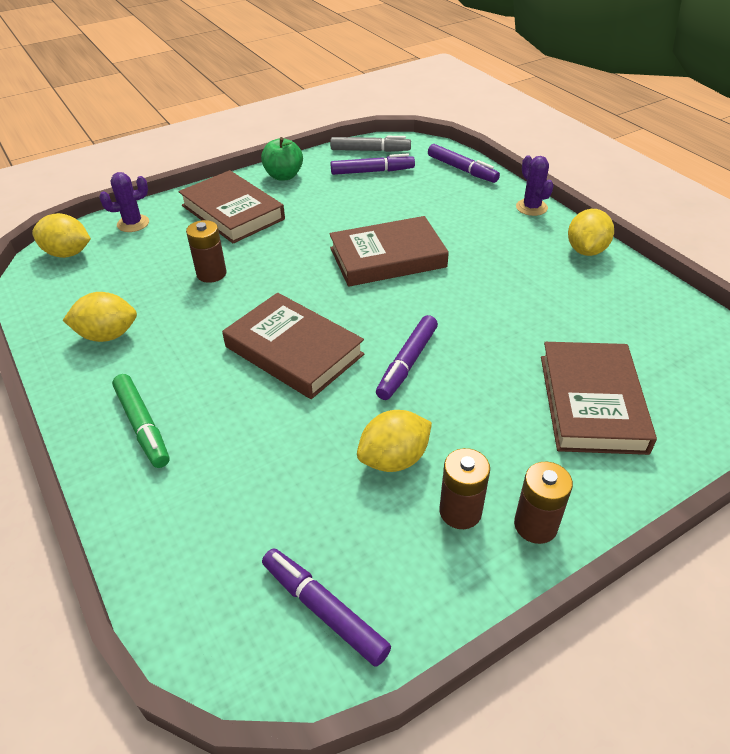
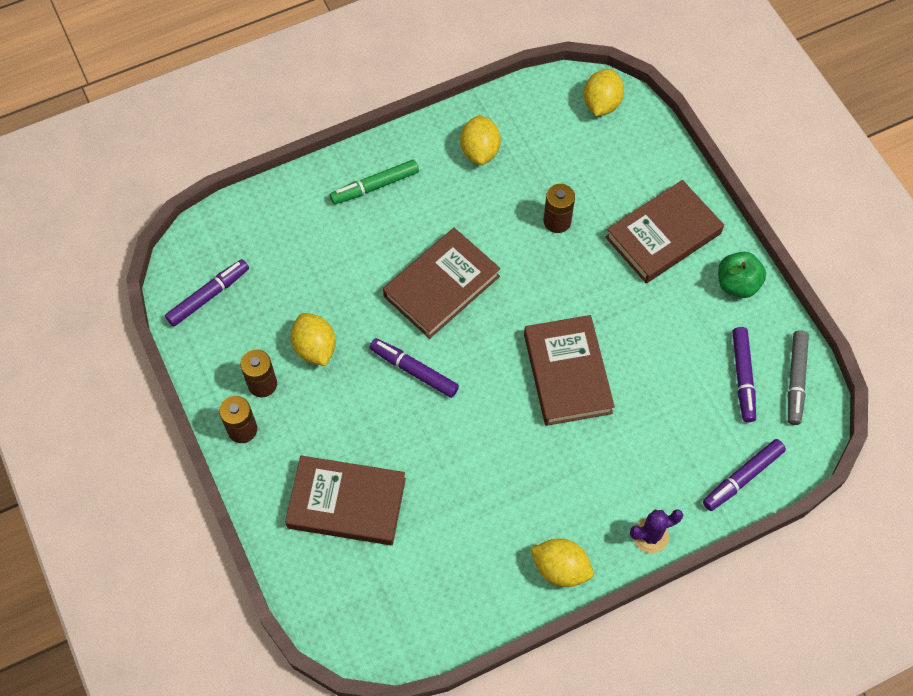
camera: 95 degrees right, 20 degrees up
purple cactus [99,172,149,232] -> none

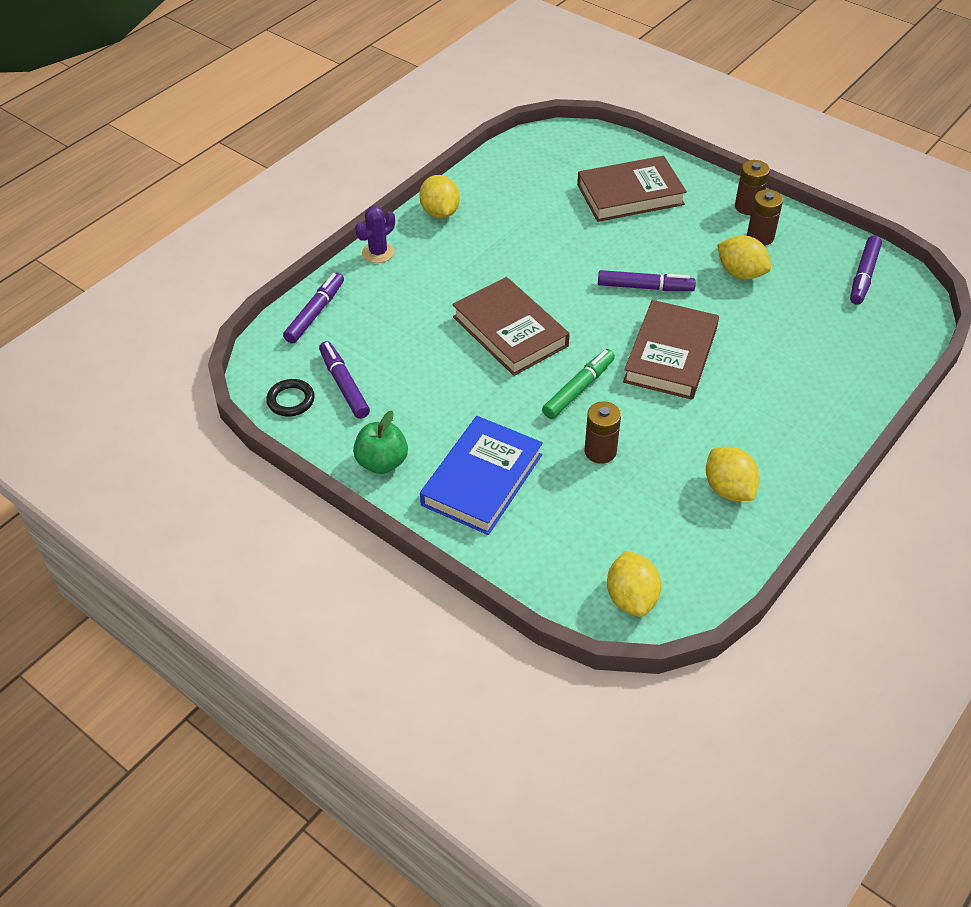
camera: 155 degrees right, 15 degrees down
green marker [330,160,419,204] -> green marker moved to [542,349,615,419]
yellow lemon [530,539,594,587] -> yellow lemon turned 75 degrees clockwise [419,175,460,219]
brown book [605,180,724,283] -> blue book [420,416,543,535]
grey marker [788,330,809,425] -> black ring [266,379,315,417]

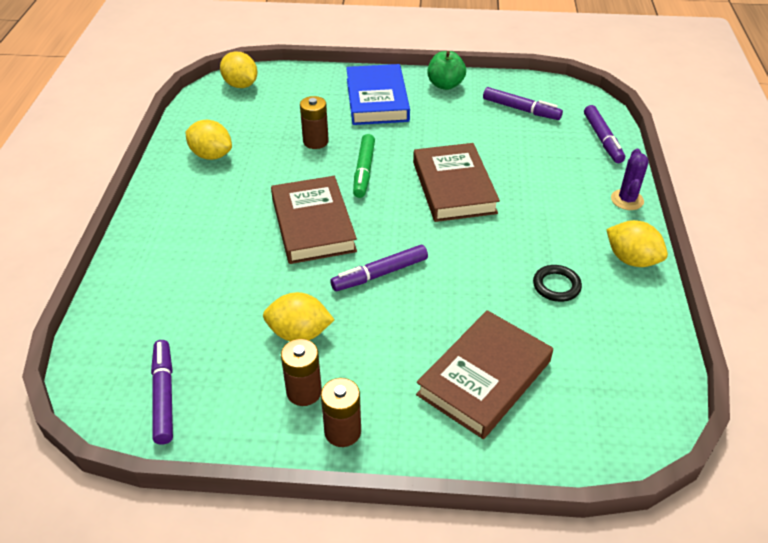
camera: 145 degrees right, 5 degrees down
black ring [266,379,315,417] -> black ring moved to [533,265,582,302]
brown book [452,277,570,376] -> brown book turned 60 degrees clockwise [413,143,500,222]

